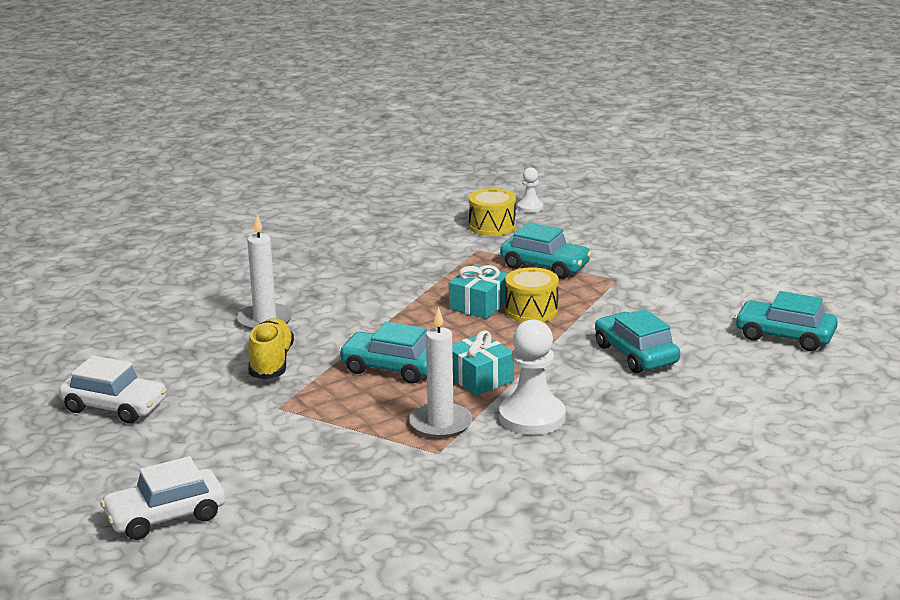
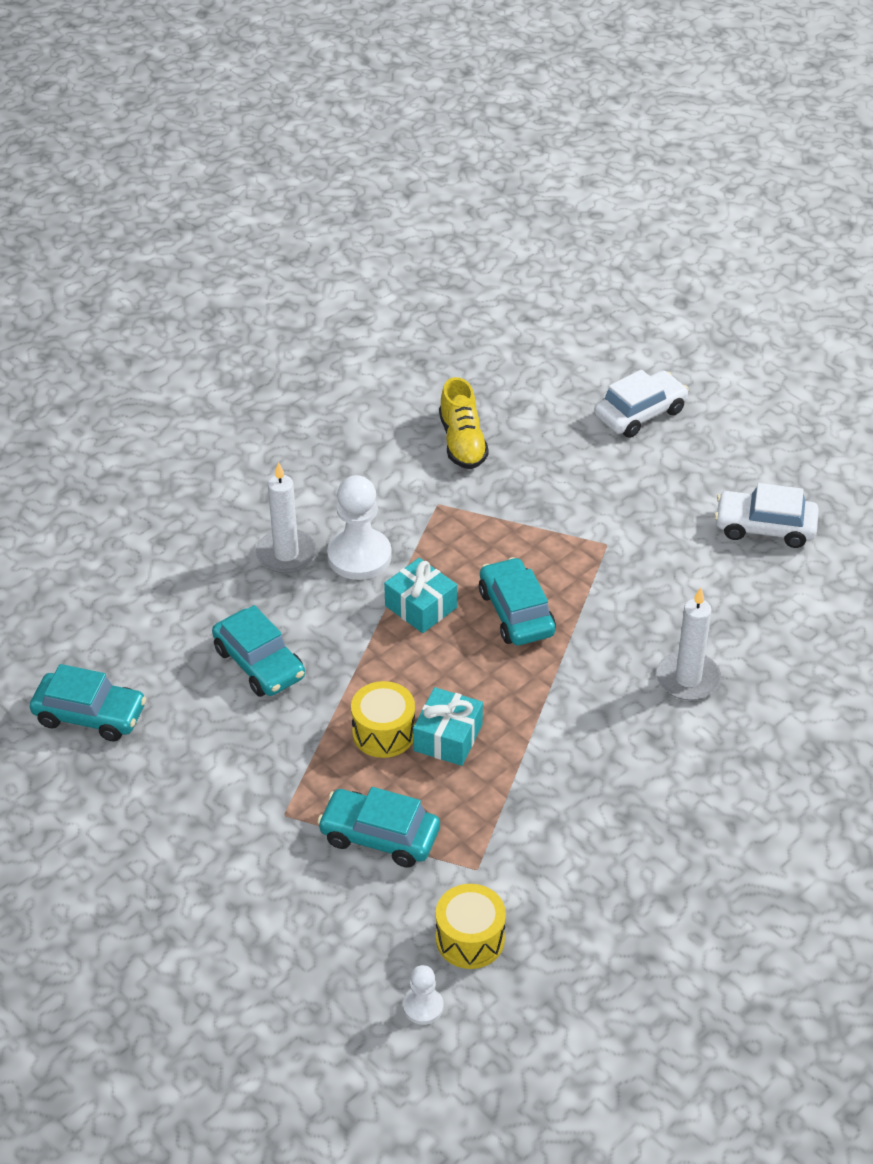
camera: 170 degrees right, 20 degrees up
yellow shoe [248,318,294,380] -> yellow shoe moved to [439,377,489,469]
turquoise car [339,322,427,384] -> turquoise car turned 120 degrees counterclockwise [479,557,556,645]
white candle [409,307,472,438] -> white candle moved to [256,462,317,573]

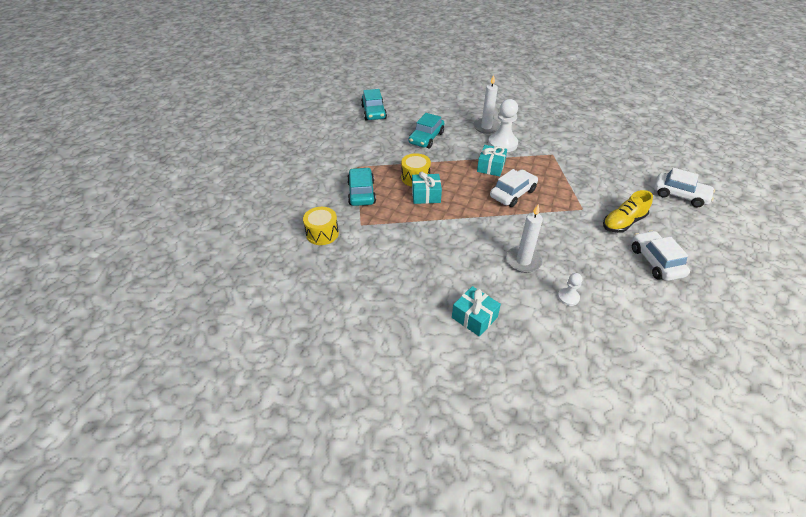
camera: 65 degrees right, 0 degrees up
white pawn [403,965,444,1025] -> white pawn moved to [558,273,582,306]
yellow shoe [439,377,489,469] -> yellow shoe moved to [603,190,653,233]
turquoise car [479,557,556,645] -> white car [490,169,538,207]
none -> turquoise gift [452,286,501,337]

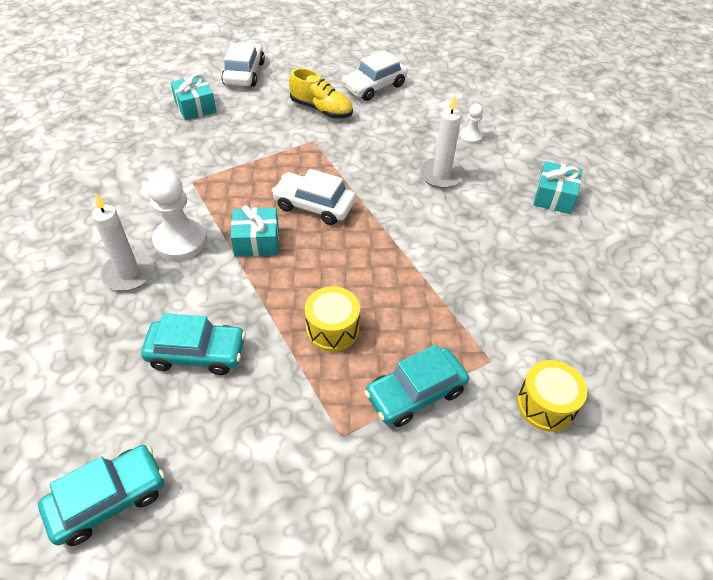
camera: 115 degrees left, 5 degrees up
turquoise gift [412,172,442,204] -> turquoise gift moved to [170,74,216,121]

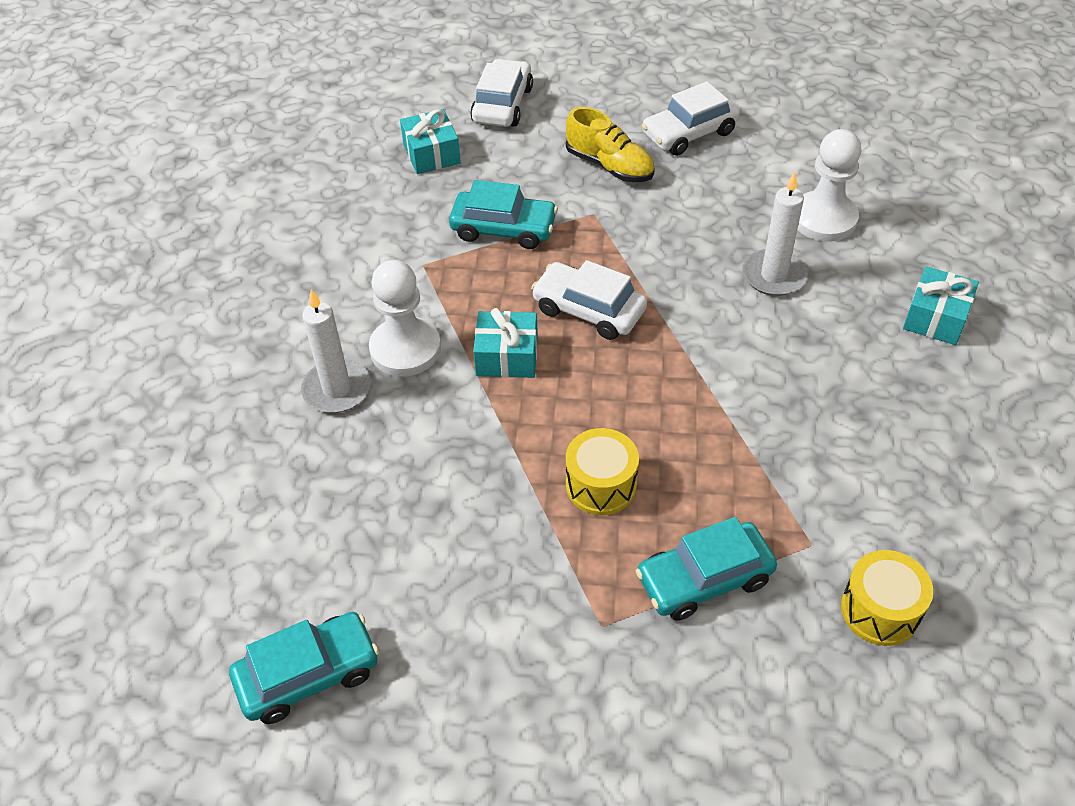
camera: 10 degrees right, 0 degrees up
turquoise car [141,313,246,375] -> turquoise car moved to [449,180,558,249]
white pawn [459,104,483,144] -> white pawn [797,129,861,242], size x1.93

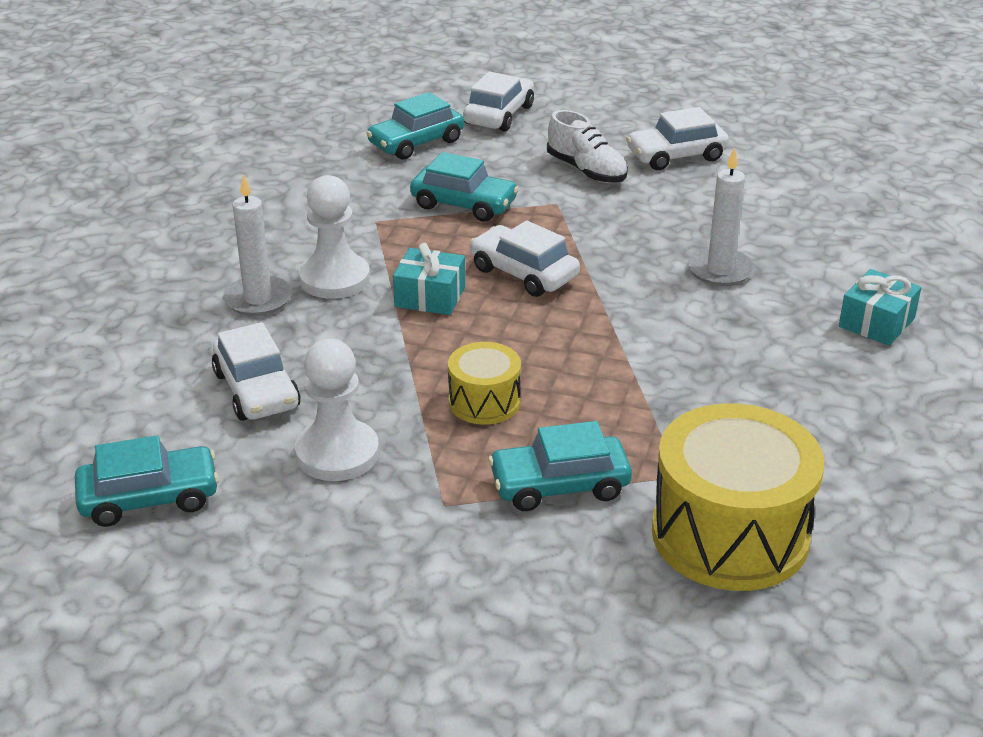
camera: 10 degrees right, 15 degrees down
turquoise gift [400,109,461,174] -> turquoise car [366,92,464,159]
yellow shoe [566,107,655,182] -> white shoe [547,110,628,183]
white pawn [797,129,861,242] -> white pawn moved to [295,339,379,481]
yellow drum [841,550,933,646] -> yellow drum [652,403,824,591], size x1.94
none -> white car [212,322,301,421]

